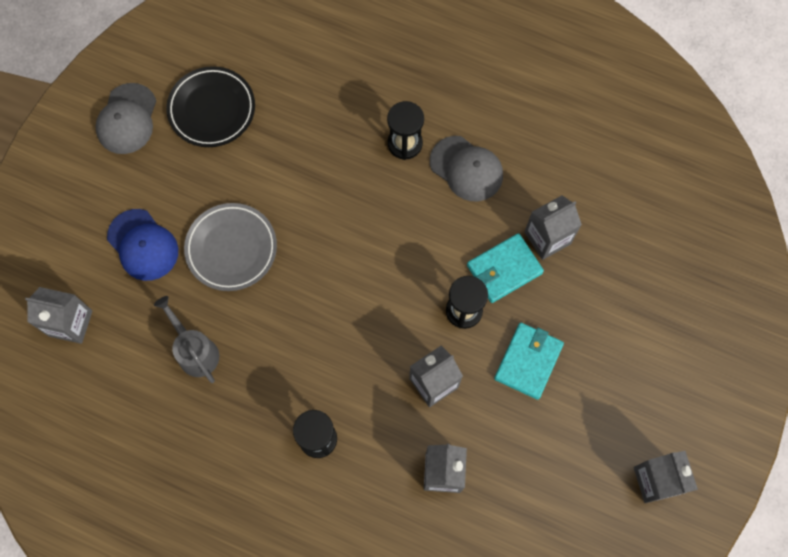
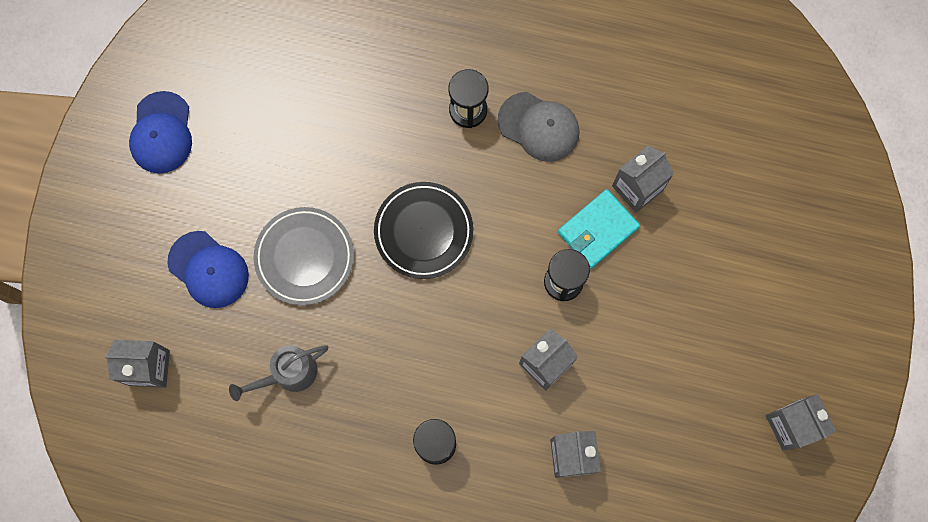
camera: 10 degrees left, 5 degrees up
grey cap [95,83,156,154] -> blue cap [129,91,192,174]
grey watering can [154,296,219,383] -> grey watering can turned 75 degrees counterclockwise [229,345,328,401]
black plate [166,66,255,147] -> black plate moved to [374,182,473,279]
turquoise wallet [494,323,564,400] -> none

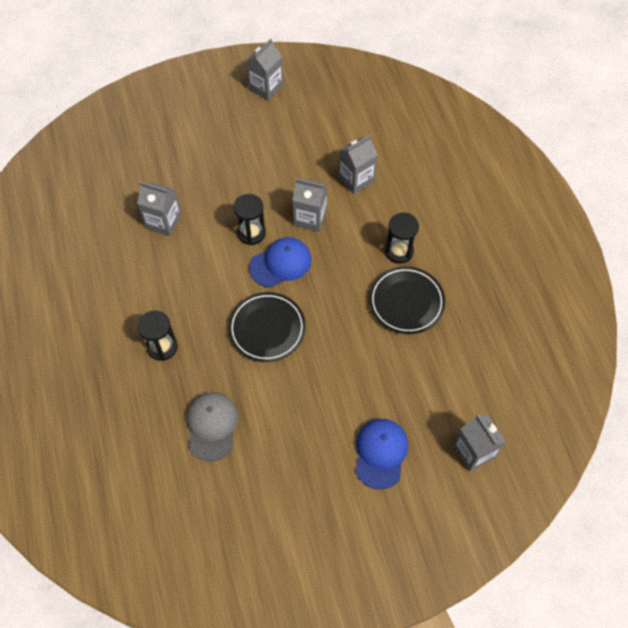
camera: 120 degrees left, 15 degrees down
blue cap [129,91,192,174] -> blue cap moved to [249,237,312,288]
grey watering can [229,345,328,401] -> none
grey plate [253,207,354,305] -> none
grey cap [497,92,580,162] -> grey cap moved to [187,392,238,461]
turquoise wallet [558,189,640,269] -> none
none -> black plate [369,266,445,334]

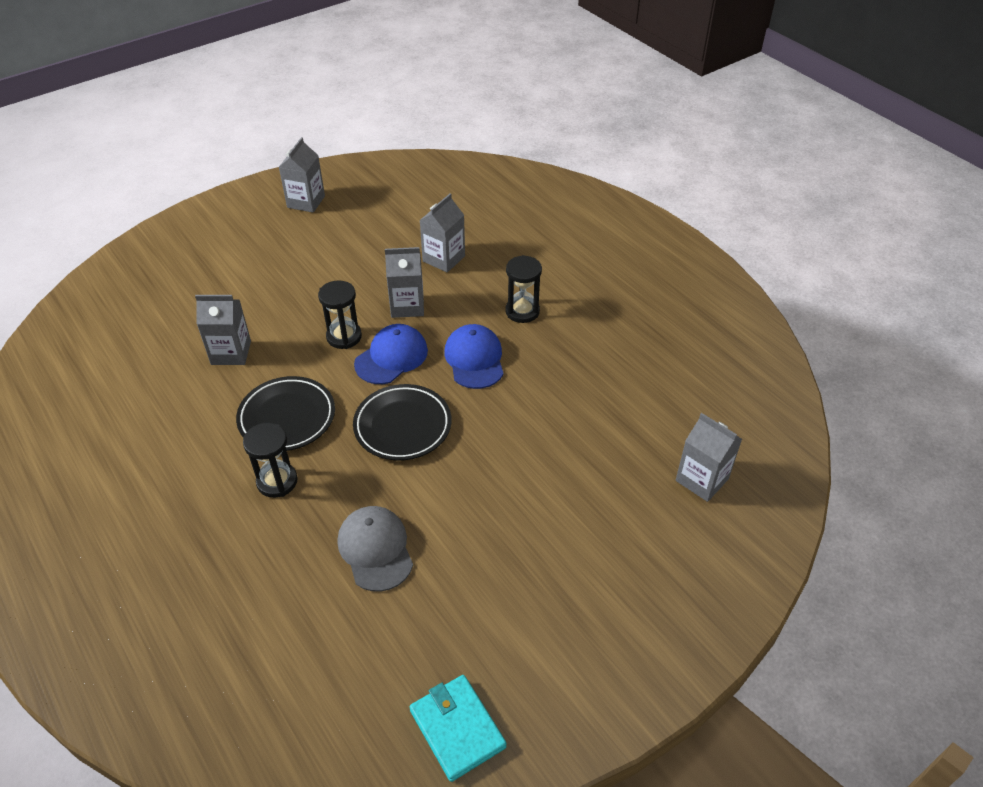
camera: 20 degrees left, 15 degrees down
blue cap [355,419,408,490] -> blue cap moved to [444,324,504,389]
black plate [369,266,445,334] -> black plate moved to [236,376,335,451]
none -> turquoise wallet [410,675,507,782]

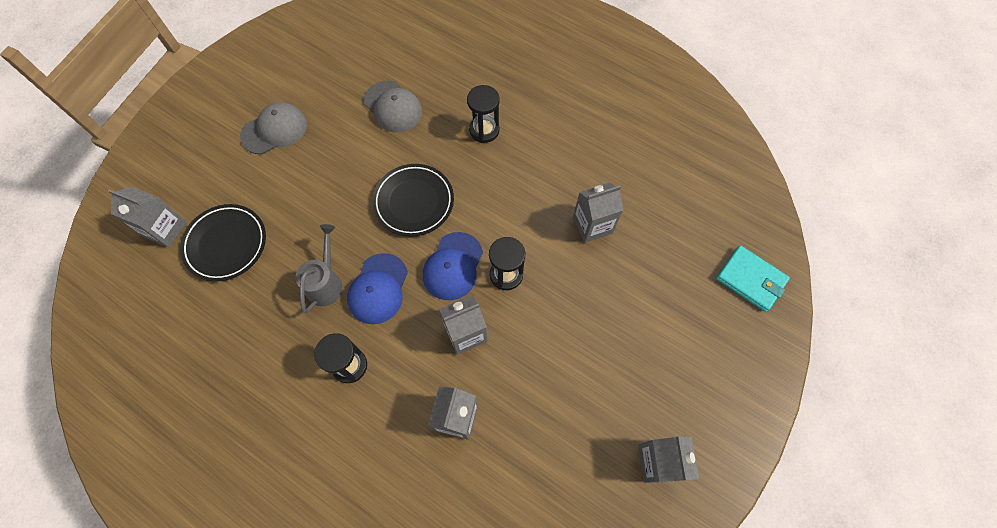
camera: 160 degrees right, 20 degrees up
black plate [236,376,335,451] -> black plate moved to [180,204,266,281]
turquoise wallet [410,675,507,782] -> turquoise wallet moved to [716,245,790,312]
blue cap [444,324,504,389] -> blue cap turned 45 degrees clockwise [347,253,408,324]
none -> grey cap [240,102,307,154]
none -> grey watering can [296,224,343,313]

